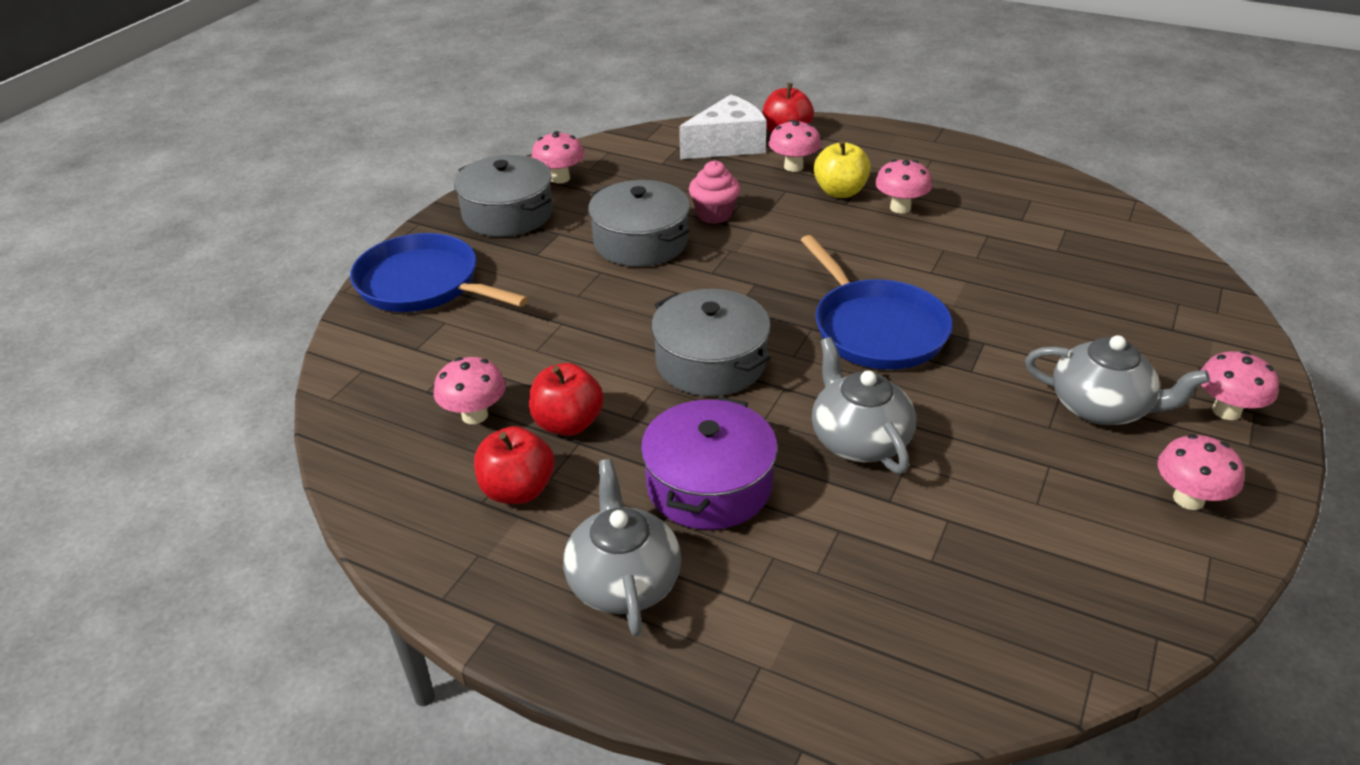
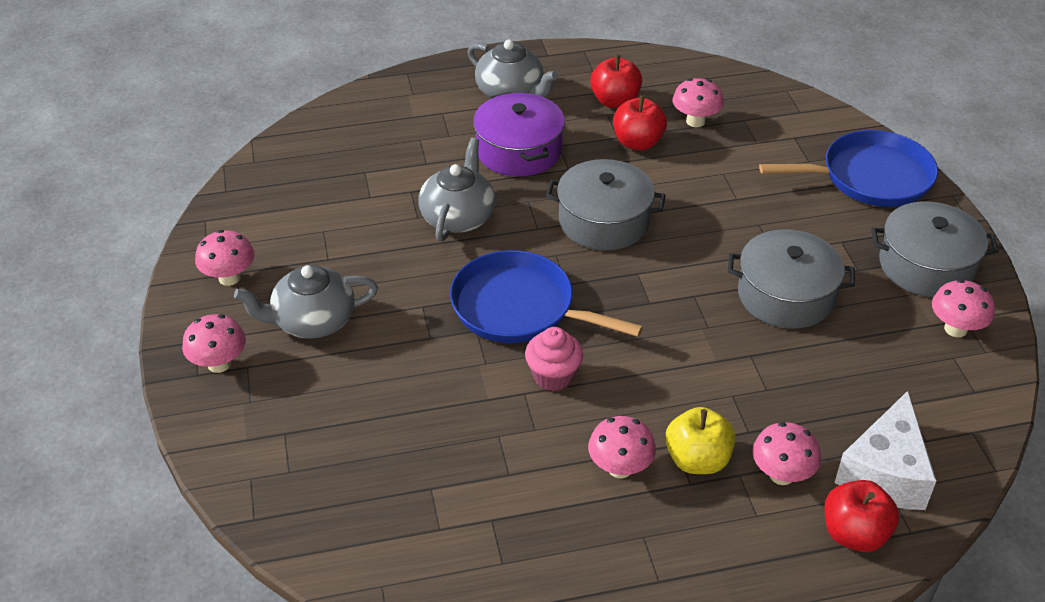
camera: 140 degrees right, 5 degrees up
pink cupcake [689,160,740,224] -> pink cupcake moved to [525,327,583,391]
grey teapot [812,337,916,474] -> grey teapot turned 105 degrees counterclockwise [418,138,496,242]

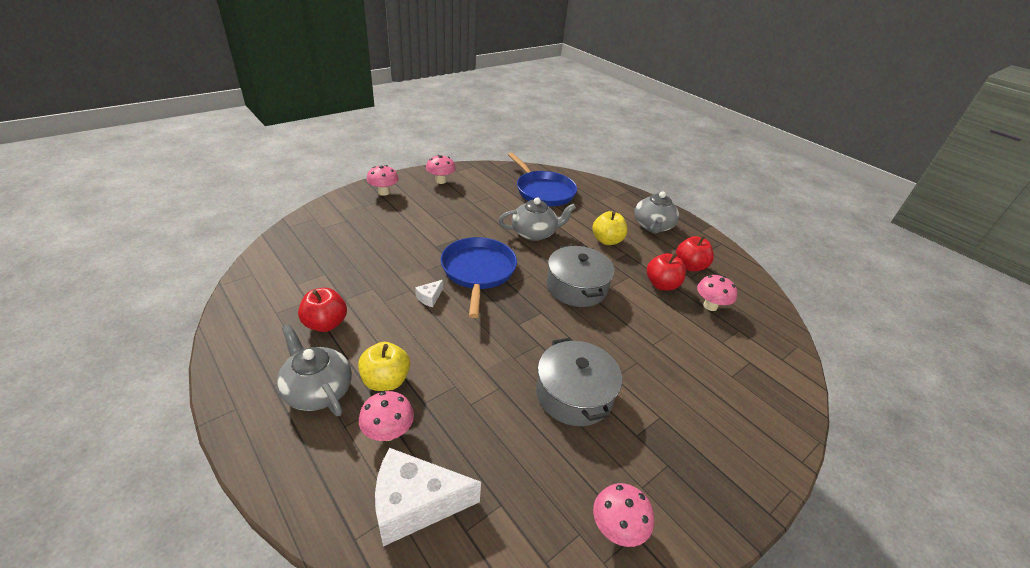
camera: 60 degrees right, 5 degrees down
grey teapot [234,265,378,339] -> grey teapot moved to [277,324,352,416]
purple pot [473,92,565,177] -> yellow apple [592,211,627,245]
pink cupcake [525,327,583,391] -> white cheese [415,280,443,307]
pink mushroom [588,416,656,478] -> none
blue pan [759,130,938,207] -> blue pan moved to [508,152,577,206]
red apple [824,480,899,552] -> red apple moved to [298,288,347,332]
grey pot [871,201,999,297] -> none

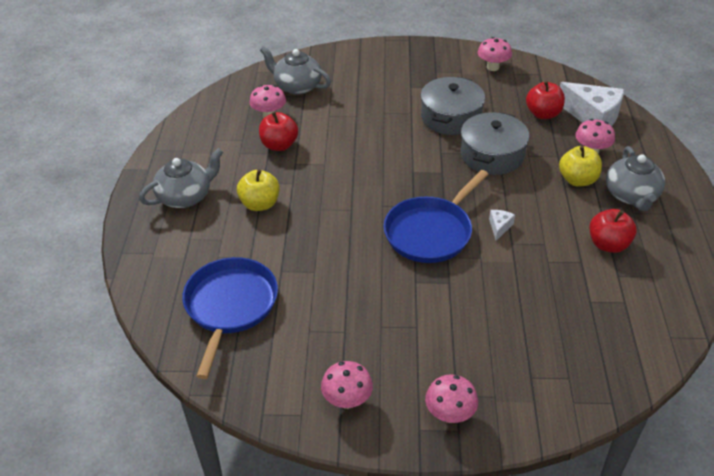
camera: 135 degrees left, 5 degrees up
white cheese [415,280,443,307] -> white cheese turned 60 degrees counterclockwise [489,210,515,241]
grey teapot [498,198,576,241] -> grey teapot moved to [260,46,331,95]
grey pot [547,245,615,307] -> grey pot moved to [460,112,529,175]
red apple [676,235,714,272] -> red apple moved to [526,81,565,119]

